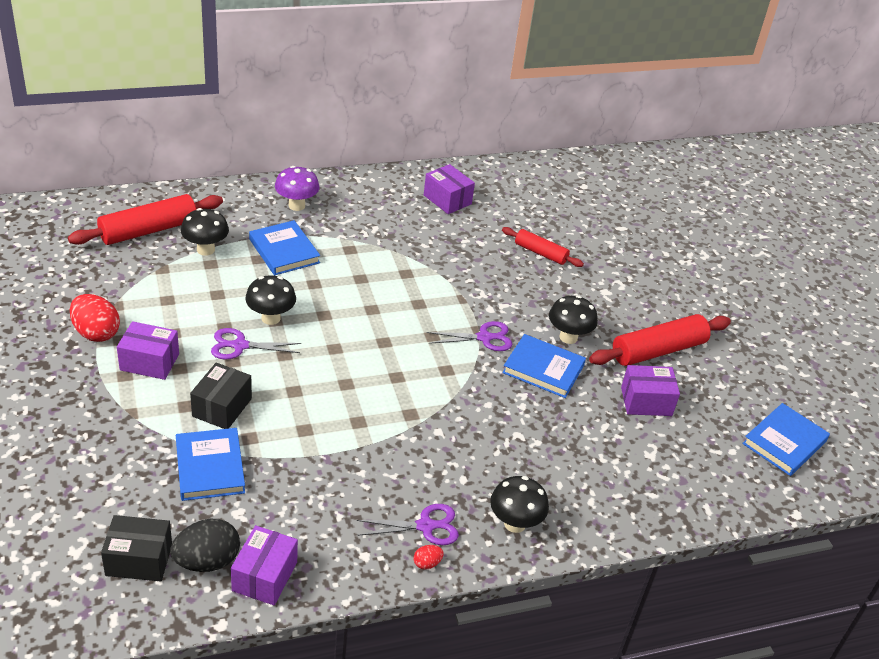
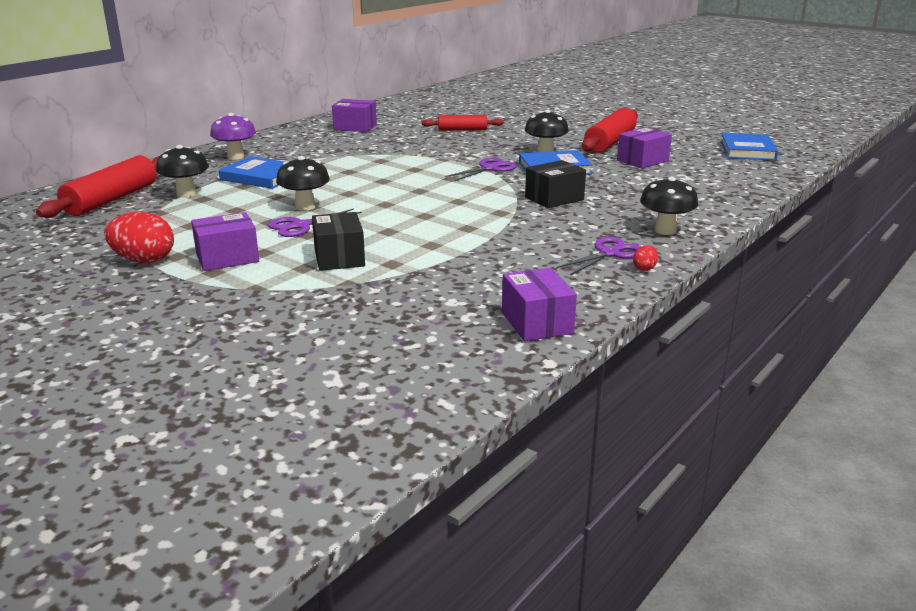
camera: 30 degrees left, 15 degrees down
black box [101,515,172,581] -> black box moved to [525,160,586,208]
black egg [170,519,240,572] -> none
blue book [176,428,245,501] -> none

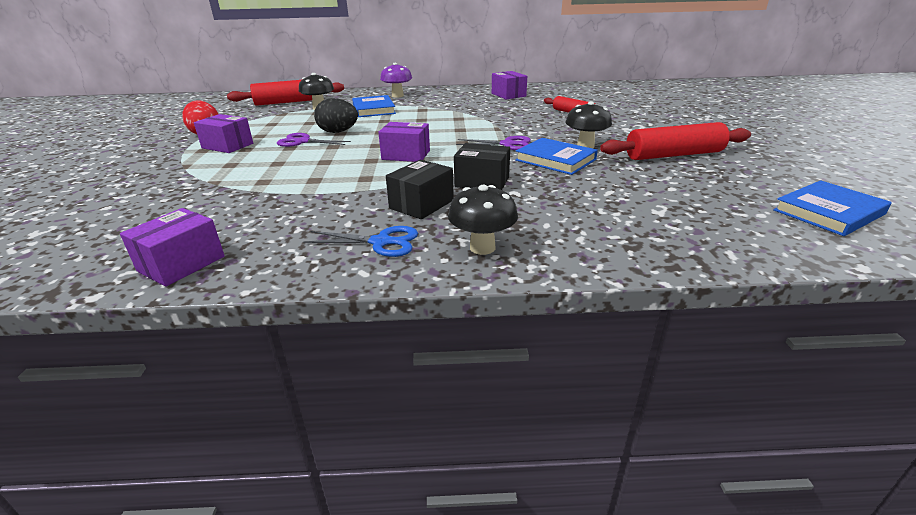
camera: 50 degrees right, 5 degrees up
black mushroom [276,156,330,211] -> black egg [314,98,358,133]
black box [312,212,365,271] -> black box moved to [386,160,454,219]
purple scissors [556,237,642,275] -> blue scissors [303,226,418,257]
purple box [617,127,672,168] -> purple box moved to [378,122,430,162]
red egg [633,245,658,271] -> none

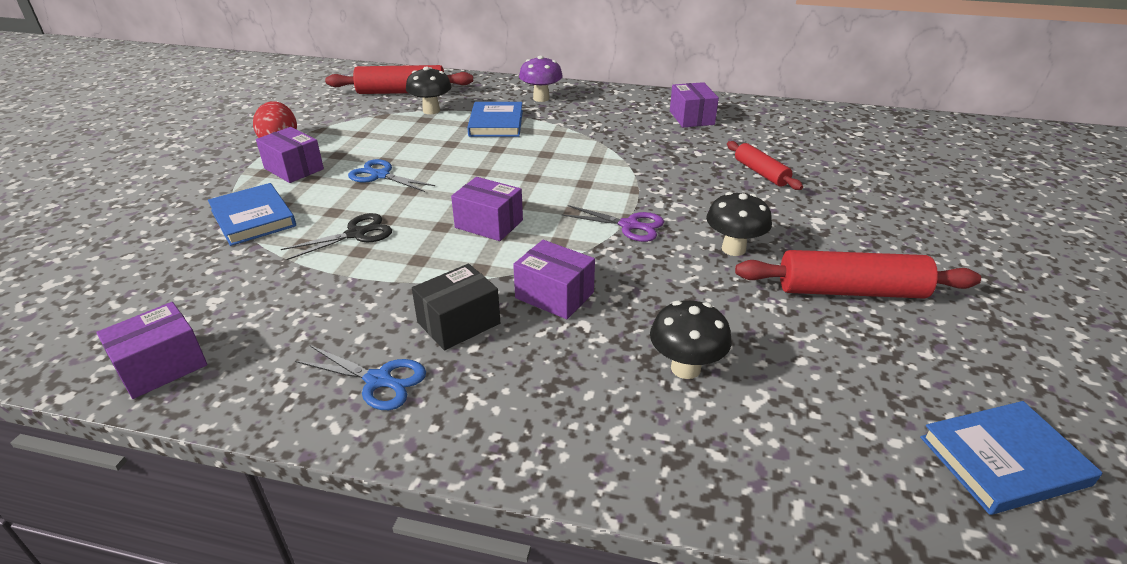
camera: 15 degrees right, 5 degrees up
purple scissors [277,133,351,147] -> blue scissors [348,159,435,192]
black egg [314,98,358,133] -> none
black mushroom [448,185,518,255] -> black mushroom moved to [650,300,732,379]
black box [454,143,510,190] -> purple box [513,240,595,319]
blue book [515,138,598,175] -> blue book moved to [208,183,296,246]
none -> black scissors [281,213,392,260]

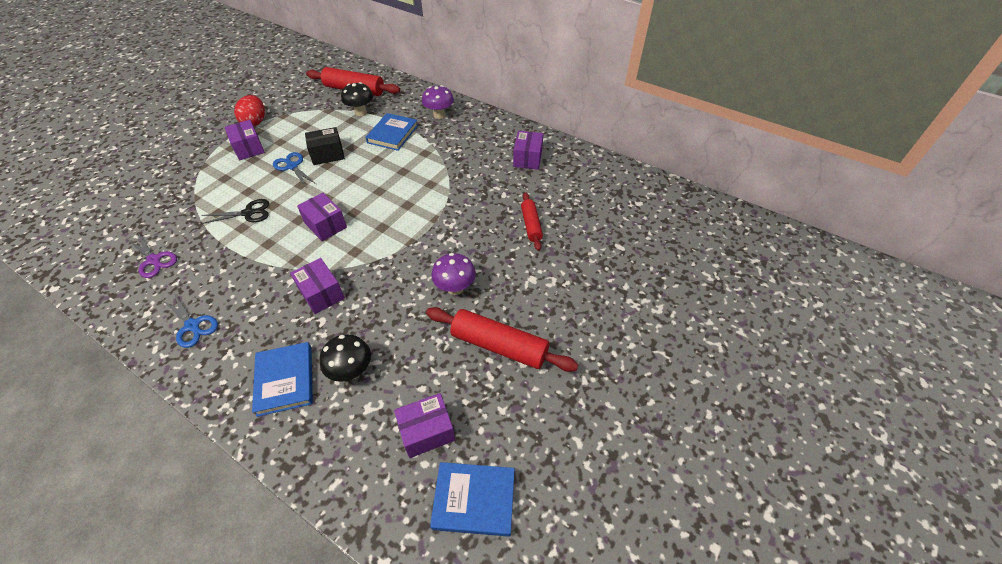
camera: 20 degrees right, 15 degrees up
purple box [96,302,207,399] -> purple box moved to [394,393,455,458]
blue book [208,183,296,246] -> blue book moved to [252,342,313,417]
black box [412,264,500,350] -> black box moved to [305,127,345,165]
purple scissors [561,205,664,242] -> purple scissors moved to [128,233,177,278]
black mushroom [706,192,772,256] -> purple mushroom [432,253,476,295]

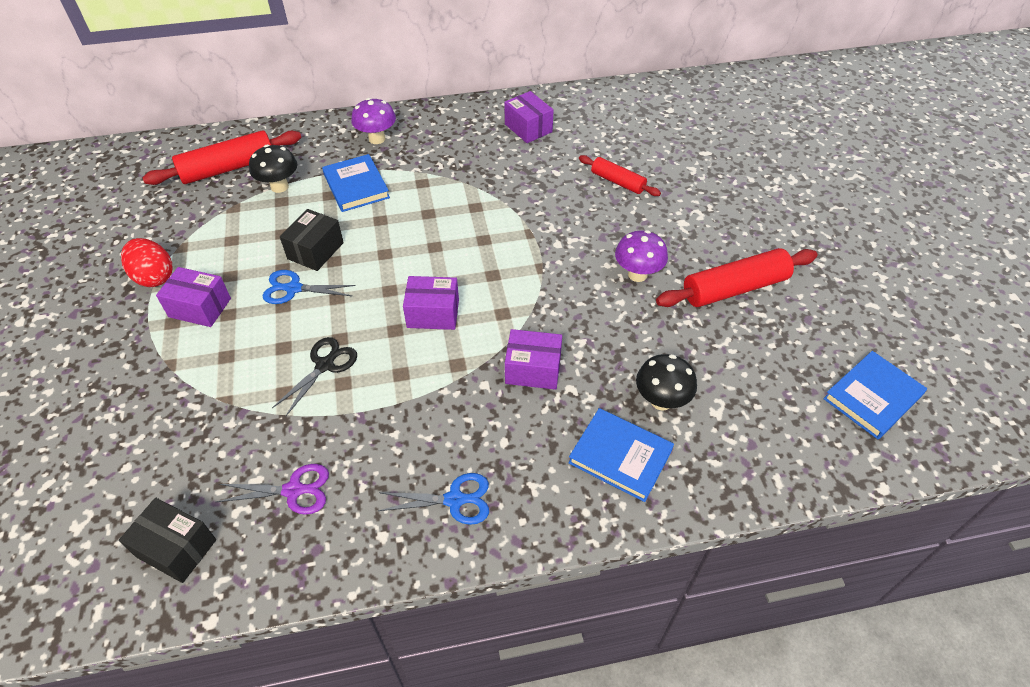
camera: 45 degrees left, 0 degrees up
purple box [394,393,455,458] -> none
none -> black box [119,498,216,583]

